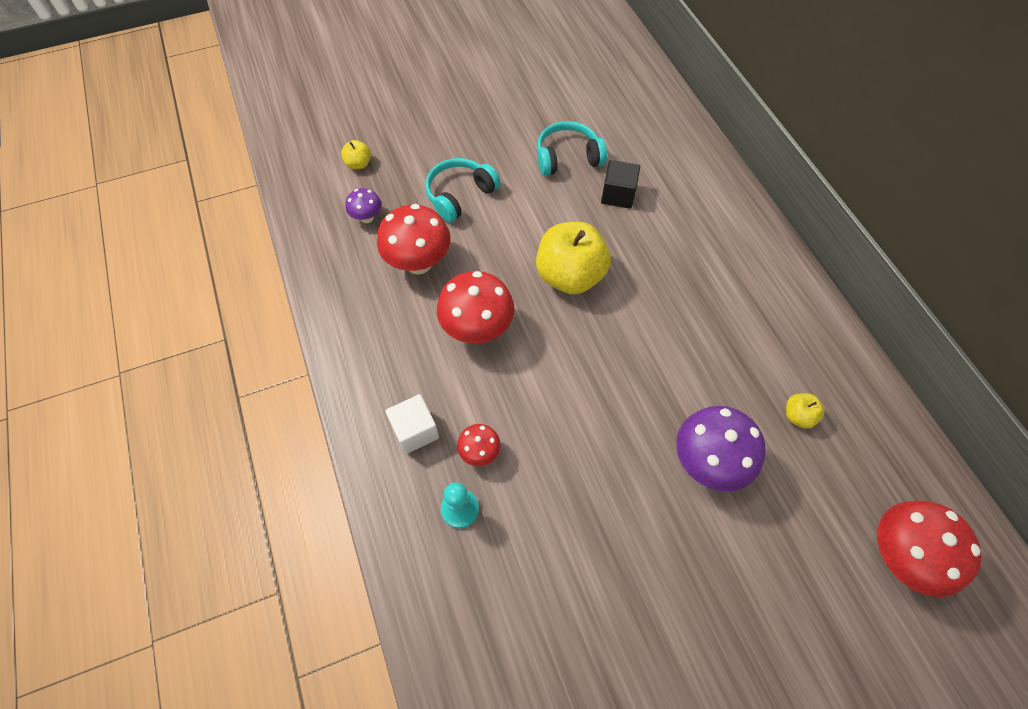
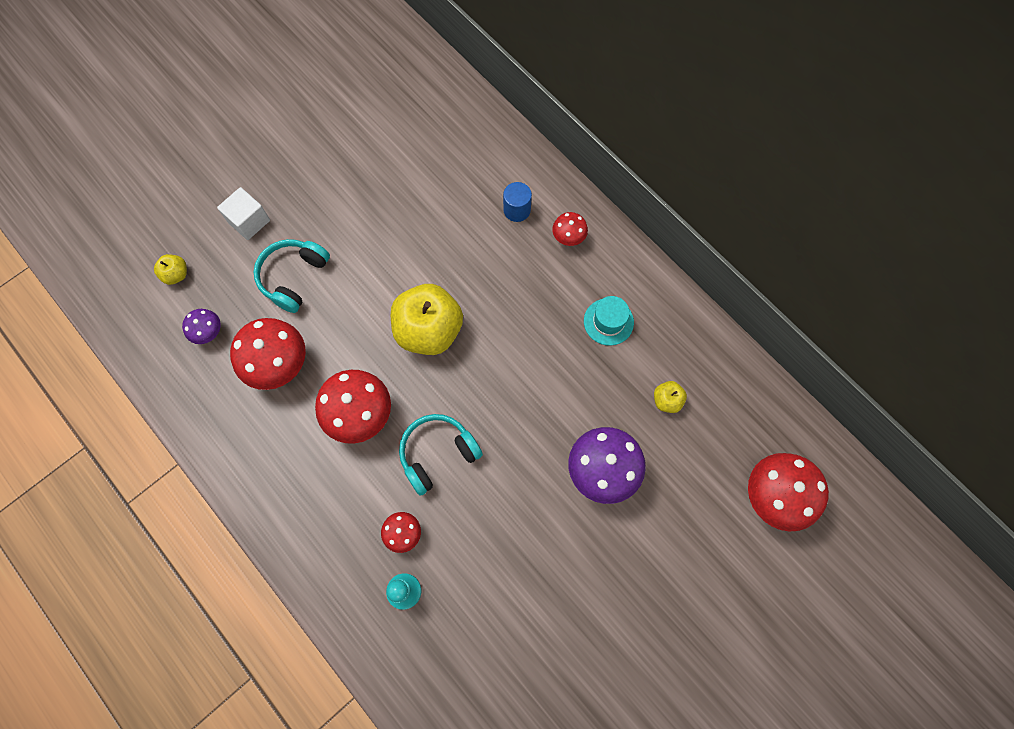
camera: 20 degrees left, 10 degrees up
white cube [385,394,439,454] -> white cube moved to [217,187,270,240]
turquoise headphones [537,121,607,176] -> turquoise headphones moved to [399,414,483,496]
black cube [601,160,640,209] -> none
none -> blue cylinder [503,182,532,222]
none -> red mushroom [552,212,588,246]
none -> turquoise hat [584,296,634,346]

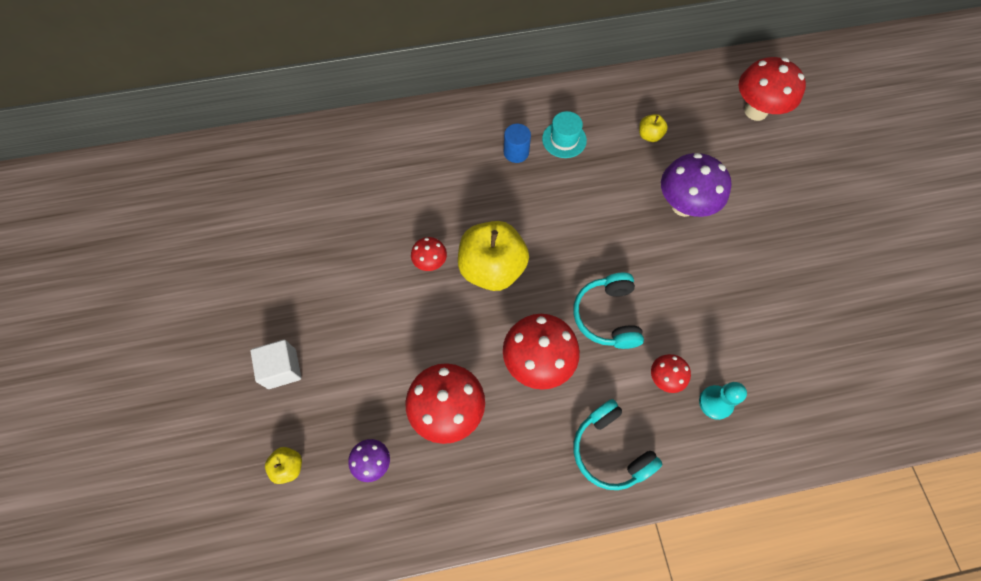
camera: 60 degrees left, 5 degrees down
turquoise headphones [254,239,330,313] -> turquoise headphones moved to [574,399,662,490]
blue cylinder [503,182,532,222] -> blue cylinder moved to [504,124,531,163]
red mushroom [552,212,588,246] -> red mushroom moved to [411,237,447,271]

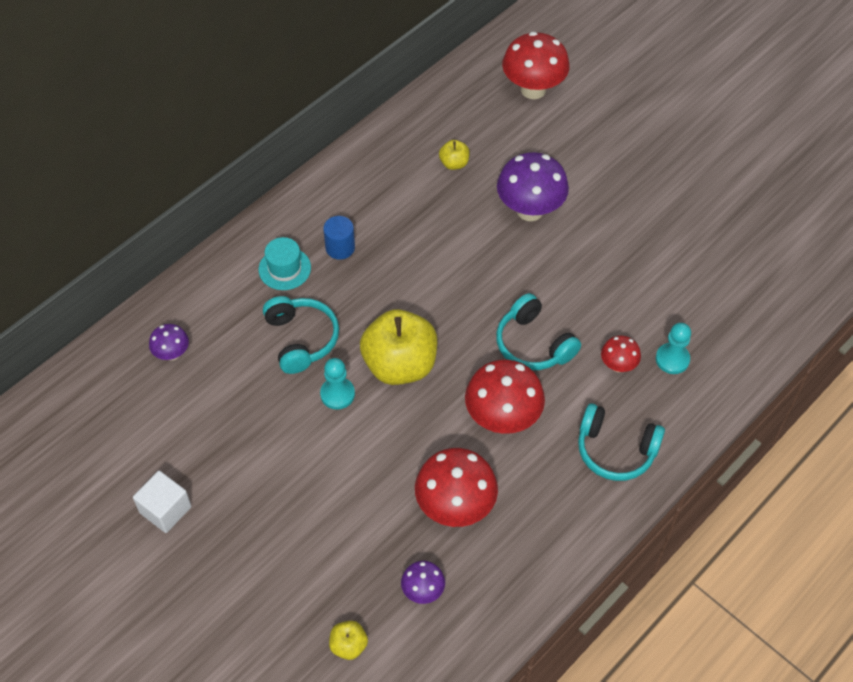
camera: 35 degrees left, 10 degrees down
white cube [251,340,301,389] -> white cube moved to [133,471,191,533]
red mushroom [411,237,447,271] -> turquoise pawn [320,358,355,410]
turquoise hat [542,111,587,158] -> turquoise hat moved to [259,237,311,290]
none -> purple mushroom [149,324,189,361]
none -> turquoise headphones [263,296,339,374]

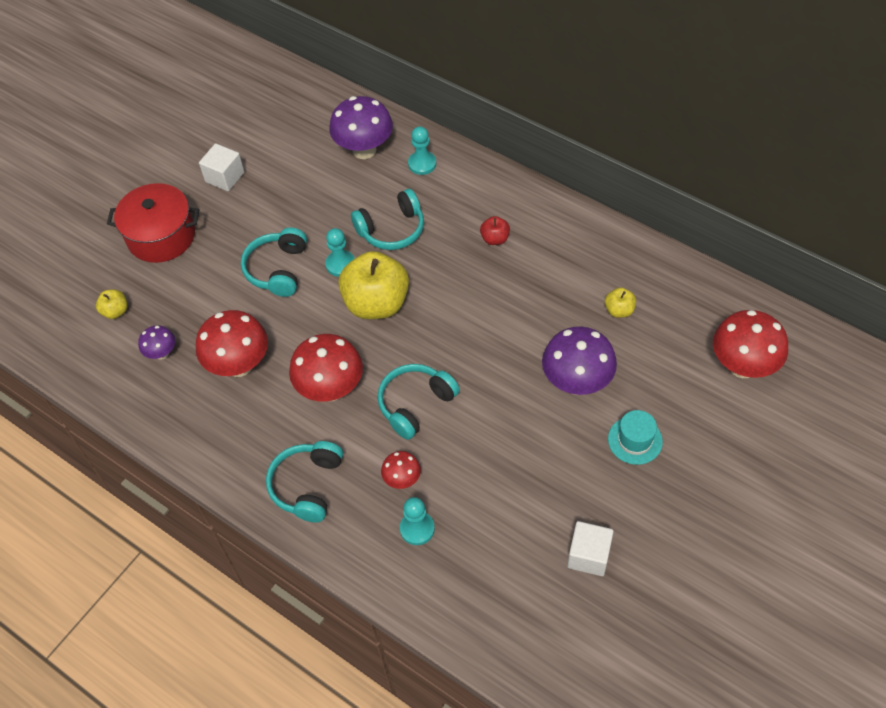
camera: 85 degrees right, 0 degrees up
purple mushroom [149,324,189,361] -> purple mushroom [329,96,393,159], size x1.93
turquoise hat [259,237,311,290] -> turquoise hat moved to [608,410,663,465]
blue cylinder [323,216,355,260] -> red apple [480,216,510,245]
none -> red pot [107,183,200,263]
none -> turquoise headphones [241,228,307,297]
none -> turquoise pawn [408,126,436,175]
none -> white cube [567,521,614,576]

